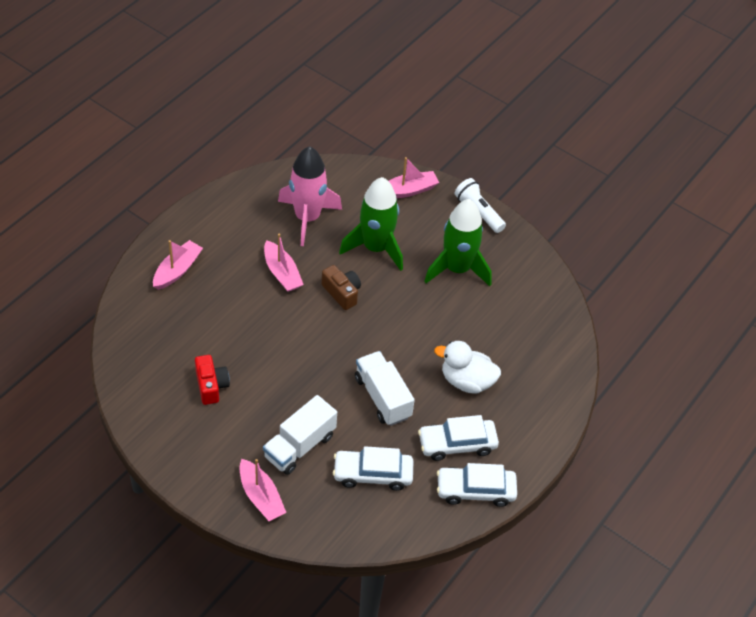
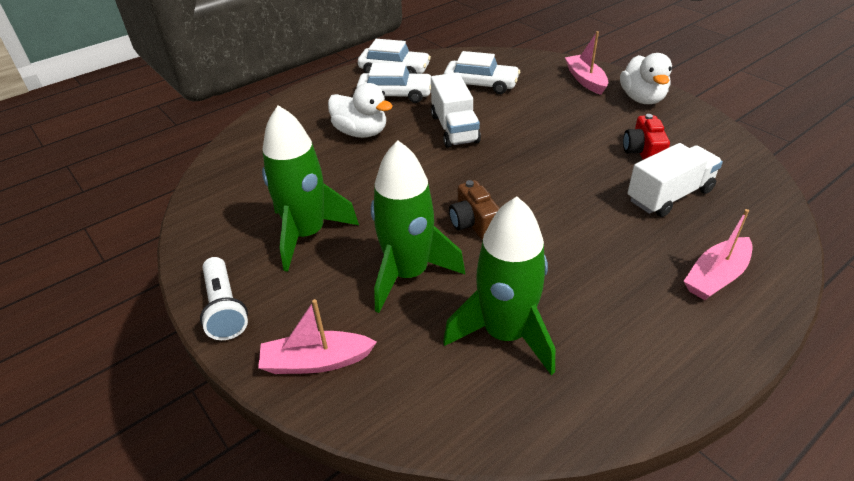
camera: 160 degrees left, 10 degrees down
white truck [263,395,337,475] -> white truck moved to [627,143,723,217]
pink boat [264,234,304,292] -> none
pink rocket [278,146,342,246] -> green rocket [443,196,555,375]
none -> white duck [620,53,672,104]

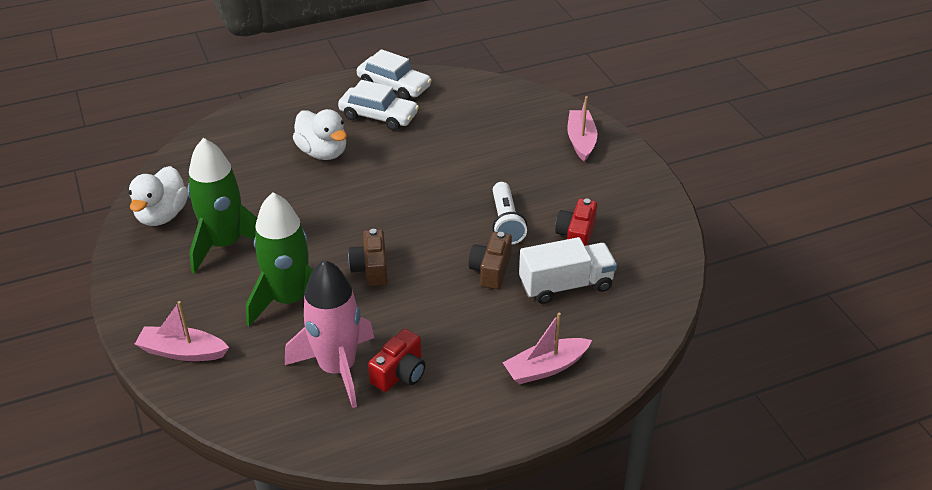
camera: 15 degrees right, 0 degrees up
white flashlight [200,257,248,340] -> white flashlight moved to [492,182,527,245]
white truck [431,72,481,148] -> none
green rocket [443,196,555,375] -> pink rocket [285,260,374,408]
white car [444,51,520,94] -> none
white duck [620,53,672,104] -> white duck moved to [129,166,188,226]
none -> red camera [368,329,425,392]
none -> brown camera [469,232,512,289]

